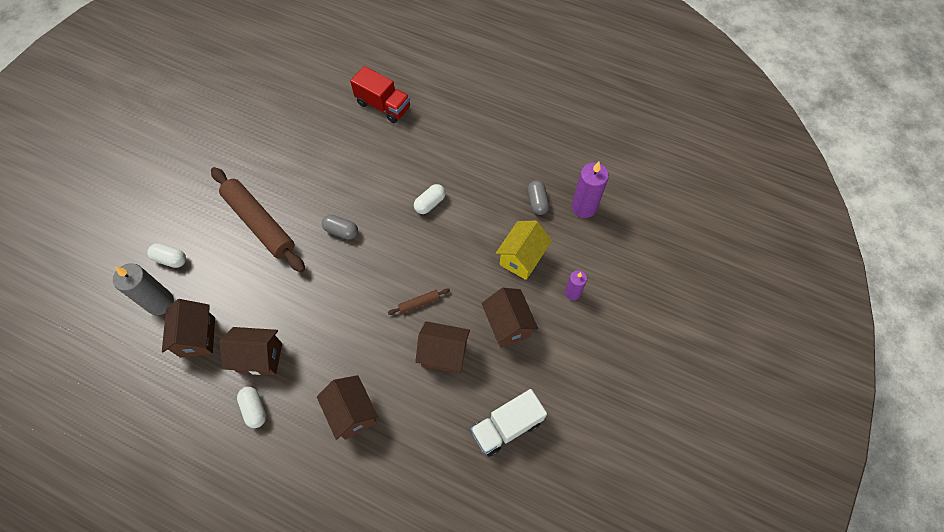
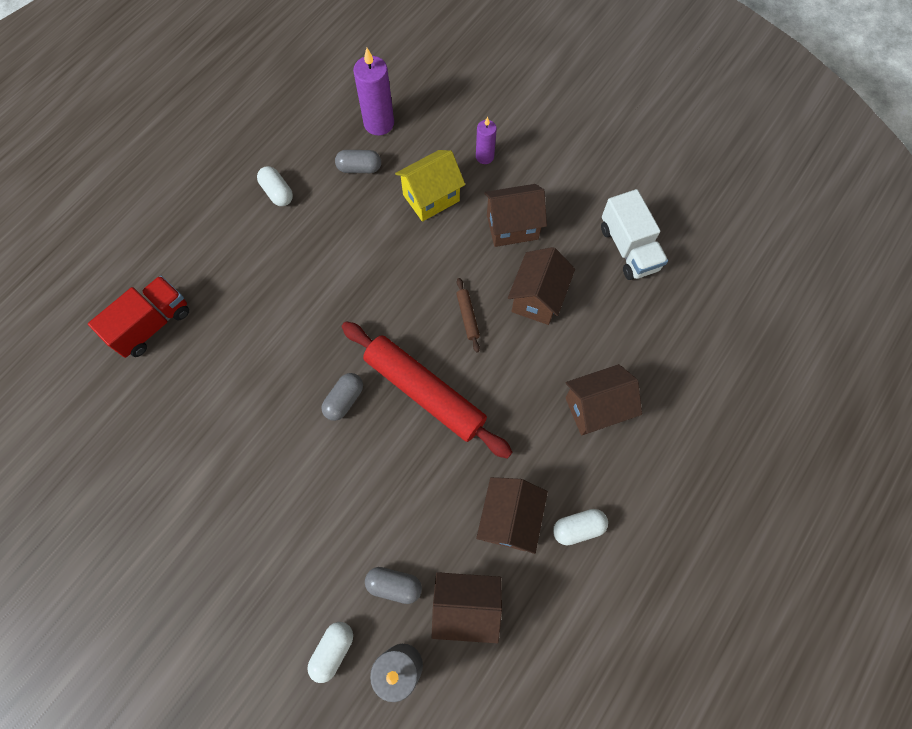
camera: 80 degrees left, 5 degrees up
brown rolling pin [211,167,305,272] -> none
white capsule [414,184,446,214] -> white capsule moved to [257,166,293,206]
yellow house [496,220,552,280] -> yellow house turned 75 degrees counterclockwise [395,150,465,222]
none -> red rolling pin [342,321,512,459]
none -> grey capsule [365,567,422,604]

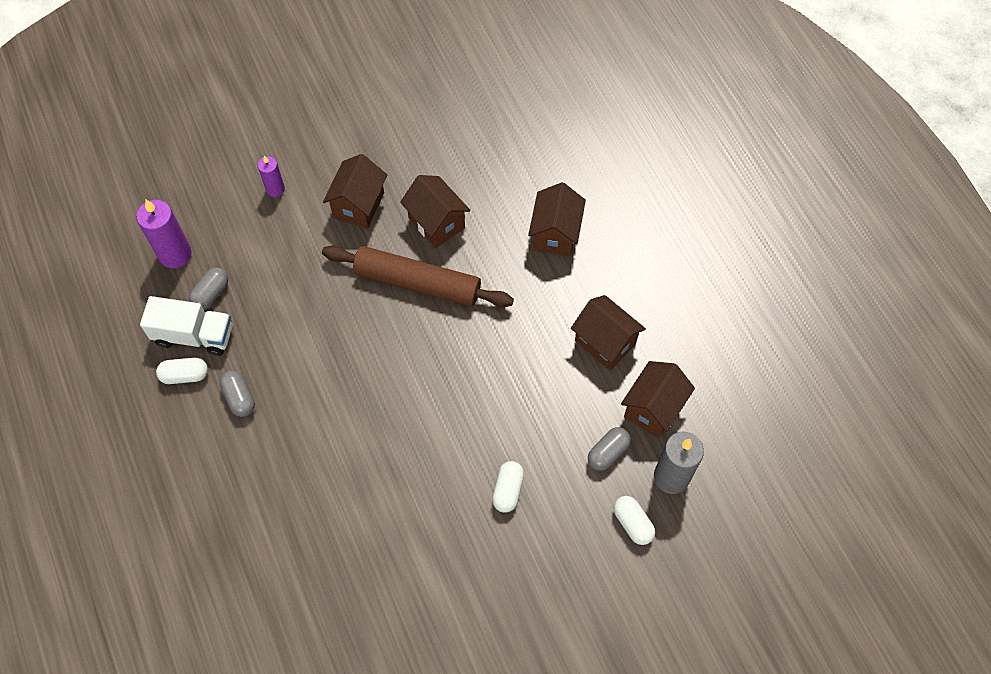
camera: 60 degrees left, 5 degrees down
red truck [88,276,189,358] -> none
grey capsule [322,373,363,421] -> grey capsule moved to [219,371,255,417]
red rolling pin [342,321,512,459] -> none
yellow house [395,150,465,222] -> none
brown rolling pin [456,278,480,353] -> brown rolling pin [322,245,514,307], size x2.50
white capsule [553,509,608,546] -> white capsule moved to [492,461,524,513]
white truck [601,189,668,280] -> white truck moved to [140,296,233,356]

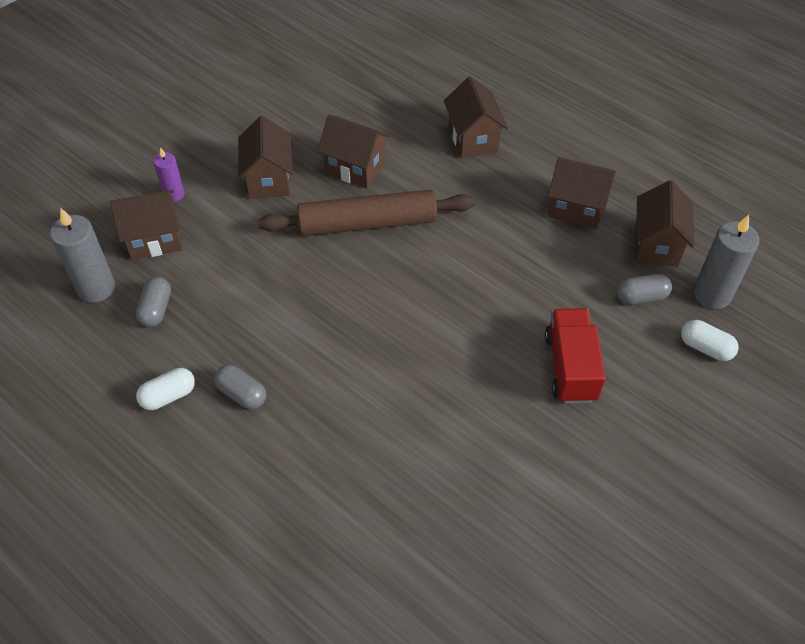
camera: 25 degrees left, 10 degrees down
purple candle [136,200,192,268] -> grey candle [50,208,115,303]
white truck [140,296,233,356] -> none
white capsule [492,461,524,513] -> red truck [545,308,606,403]
grey capsule [588,427,631,471] -> grey capsule turned 60 degrees clockwise [617,274,672,305]
none -> brown house [110,190,182,260]

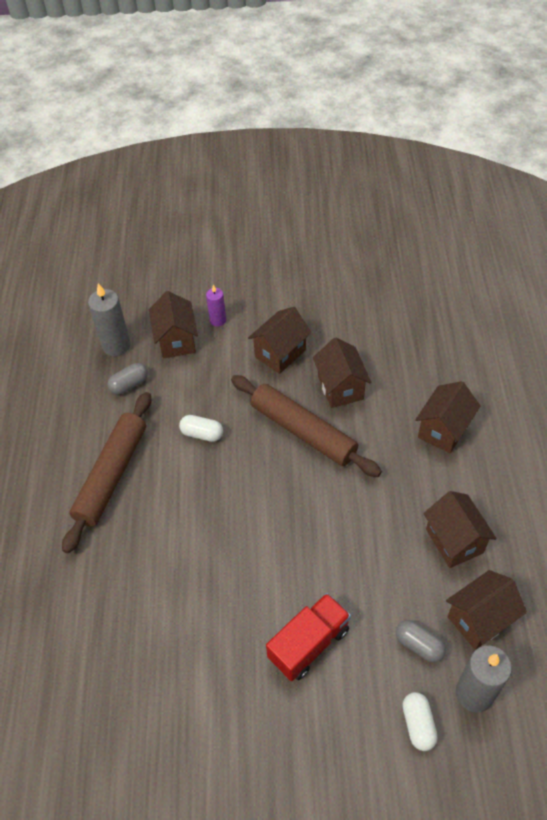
camera: 50 degrees right, 0 degrees up
brown house [110,190,182,260] -> brown house turned 45 degrees clockwise [149,291,198,359]
white capsule [136,368,195,410] -> white capsule moved to [179,415,223,442]
grey capsule [214,365,266,410] -> brown rolling pin [62,392,151,554]

